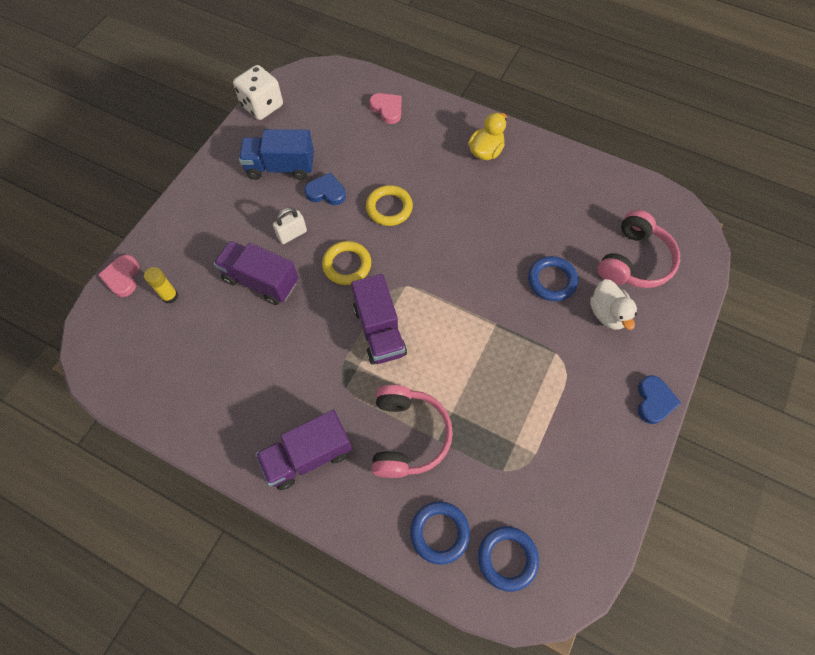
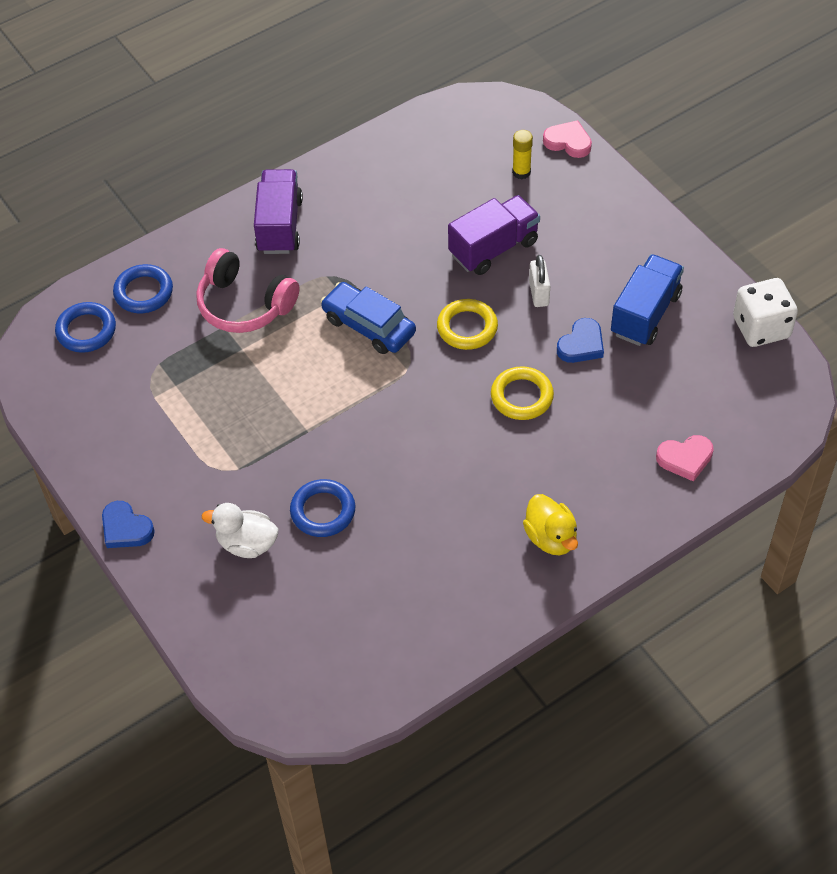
camera: 120 degrees right, 10 degrees down
purple truck [351,274,407,365] -> blue car [321,282,416,354]
pink headphones [598,210,680,288] -> none

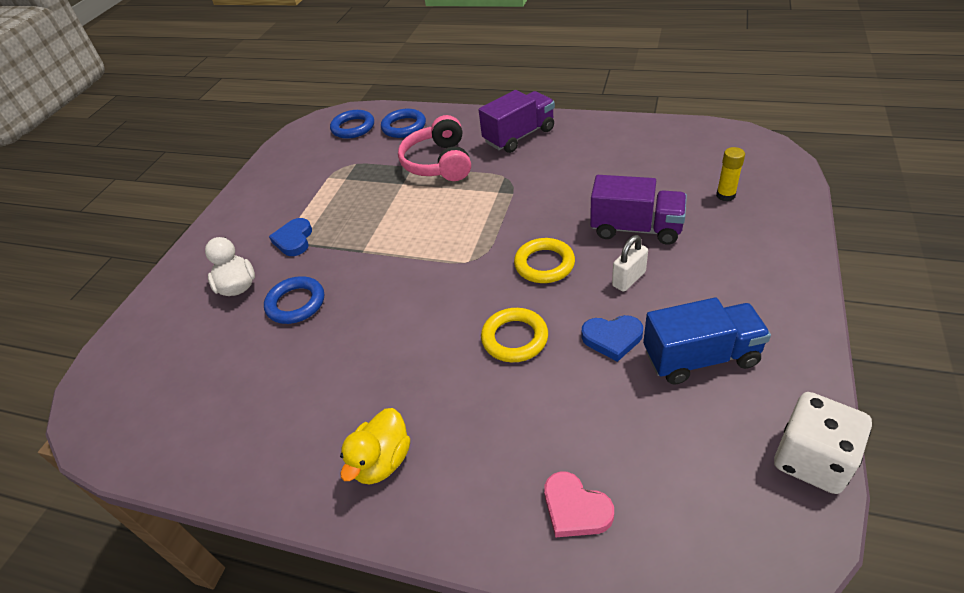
camera: 55 degrees right, 10 degrees down
blue heart [102,501,155,548] -> blue heart moved to [269,218,312,256]
blue car [321,282,416,354] -> none
pink heart [543,120,592,158] -> none

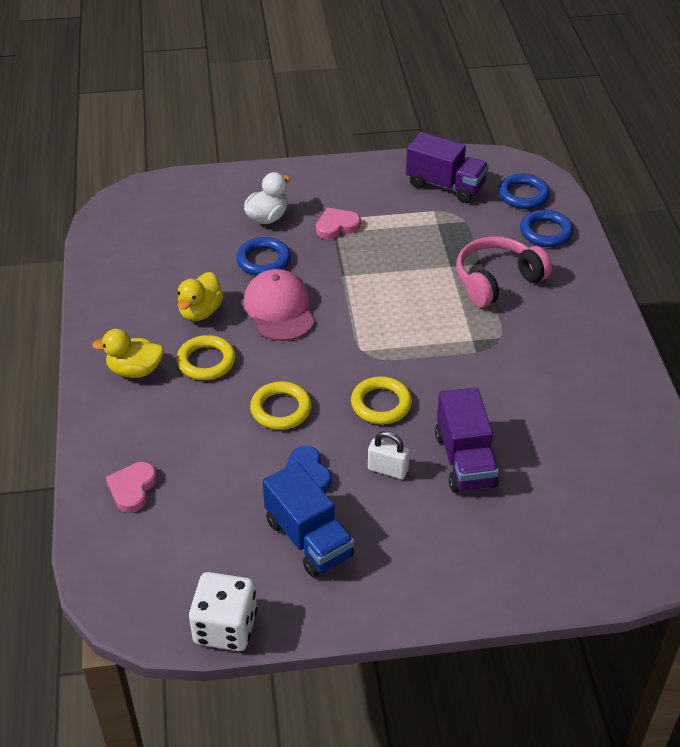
camera: 60 degrees right, 0 degrees up
blue heart [269,218,312,256] -> pink heart [316,208,361,239]
purple truck [479,90,555,153] -> purple truck moved to [406,132,489,203]
yellow glue stick [716,147,745,201] -> none
none -> yellow ring [176,335,236,380]
none -> yellow duck [177,272,224,321]
none -> pink cap [243,269,315,341]

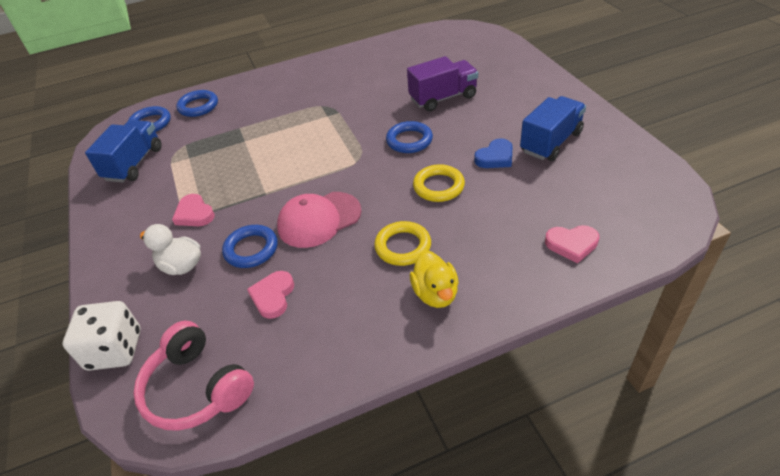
camera: 100 degrees left, 0 degrees up
yellow duck [177,272,224,321] -> none
white dice [189,572,257,651] -> white dice moved to [63,301,141,371]
yellow ring [351,376,412,424] -> blue ring [386,121,433,153]
white padlock [368,431,410,479] -> none
purple truck [406,132,489,203] -> blue truck [85,120,162,182]
pink headphones [456,236,552,307] -> pink headphones moved to [133,321,254,431]
none -> pink heart [247,271,294,319]

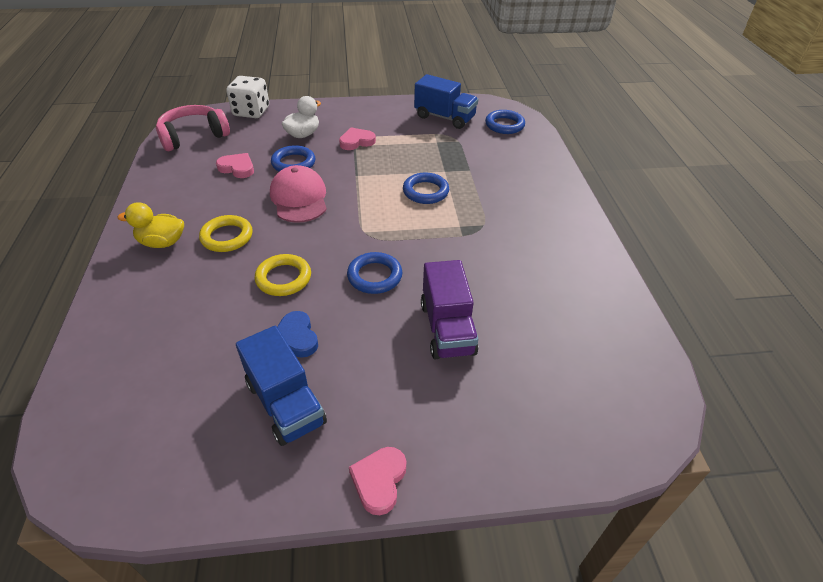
camera: 100 degrees right, 0 degrees up
blue ring [176,90,218,117] -> blue ring moved to [403,173,449,204]
pink heart [545,225,599,263] -> pink heart moved to [349,447,406,515]

